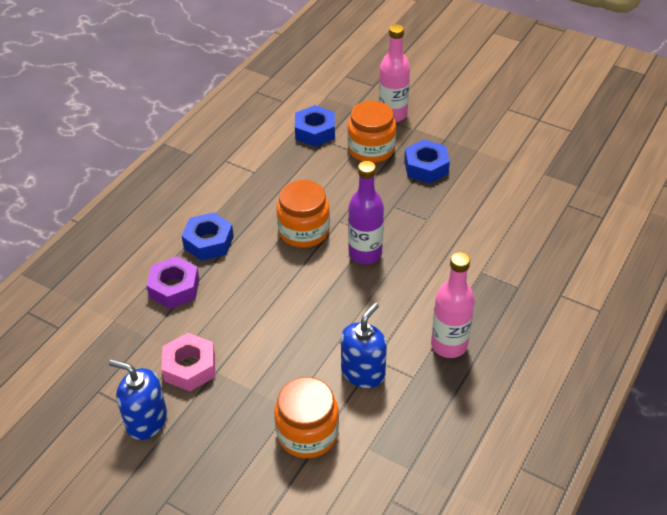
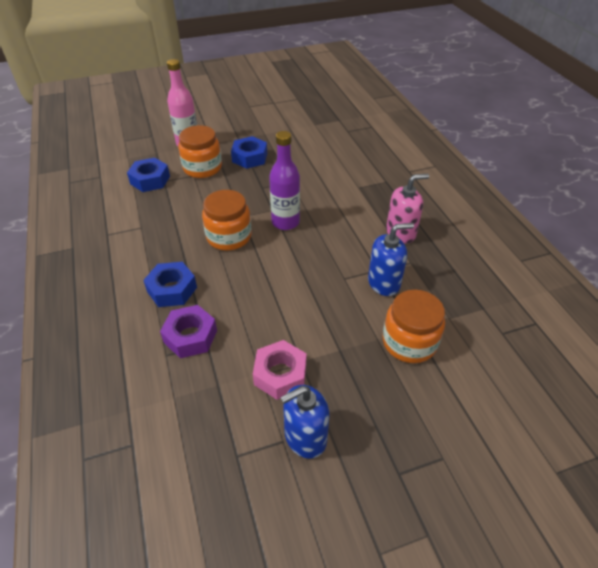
camera: 50 degrees left, 0 degrees up
blue soap dispenser [341,302,387,388] -> blue soap dispenser turned 90 degrees clockwise [368,223,414,296]
pink bottle [431,252,475,358] -> pink soap dispenser [386,174,429,244]

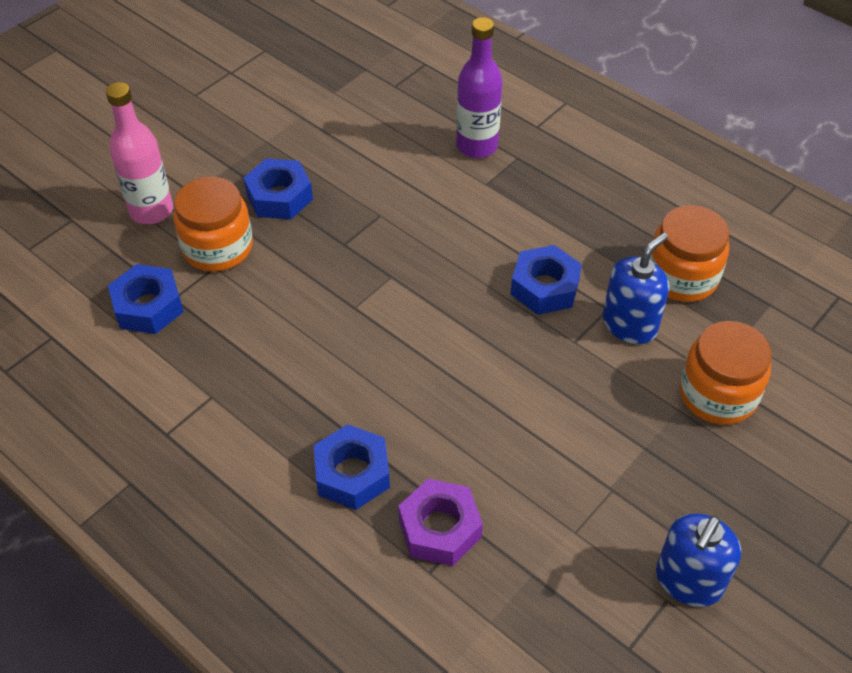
camera: 30 degrees left, 5 degrees up
orange jar [202,190,252,251] -> orange jar moved to [650,205,729,302]
pink nut [253,340,306,400] -> none
purple bottle [269,131,300,230] -> purple bottle moved to [456,17,503,158]
pink soap dispenser [386,174,429,244] -> none
none -> blue nut [510,245,582,315]

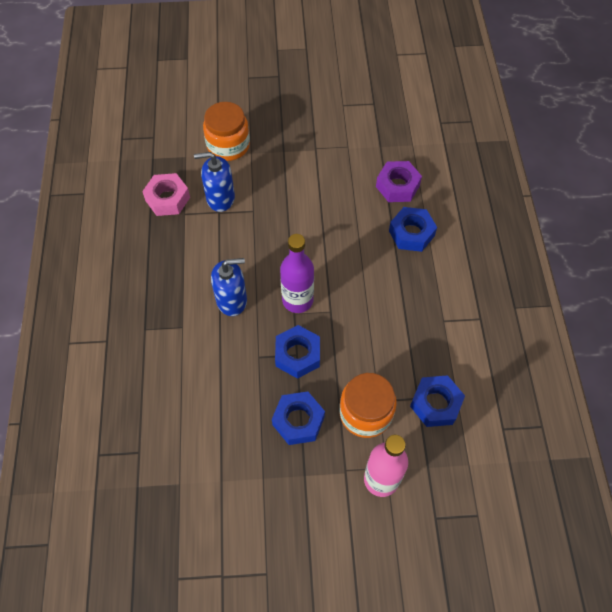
camera: 135 degrees left, 10 degrees up
purple bottle [456,17,503,158] -> purple bottle moved to [280,234,314,313]
blue nut [510,245,582,315] -> blue nut moved to [275,325,320,379]
orange jar [650,205,729,302] -> pink nut [142,173,190,216]
blue soap dispenser [656,514,741,607] -> blue soap dispenser moved to [211,258,247,316]

